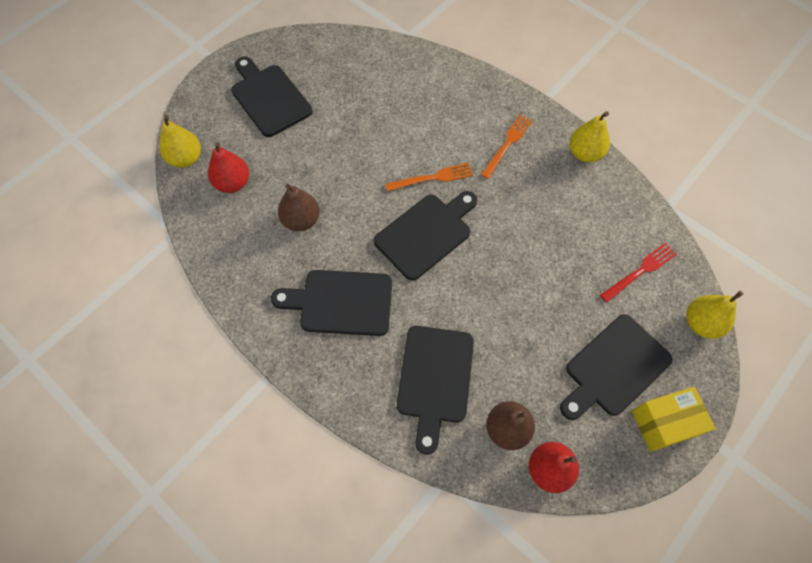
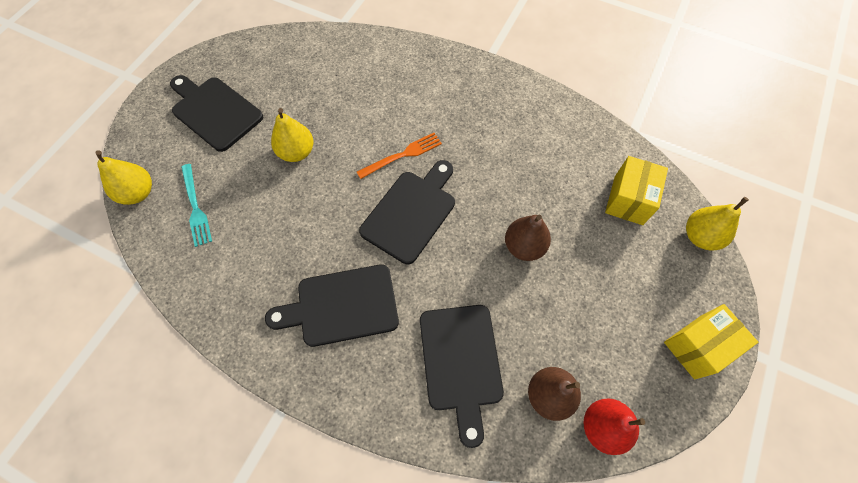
camera: 15 degrees left, 0 degrees up
red pear [208,142,249,193] -> turquoise fork [181,164,212,247]
brown pear [278,184,320,231] -> brown pear moved to [505,215,551,261]
orange fork [481,115,533,179] -> none
black cutting board [560,314,672,420] -> none
yellow pear [569,111,610,162] -> yellow pear moved to [271,108,313,162]
red fork [600,243,677,303] -> yellow box [605,156,668,225]

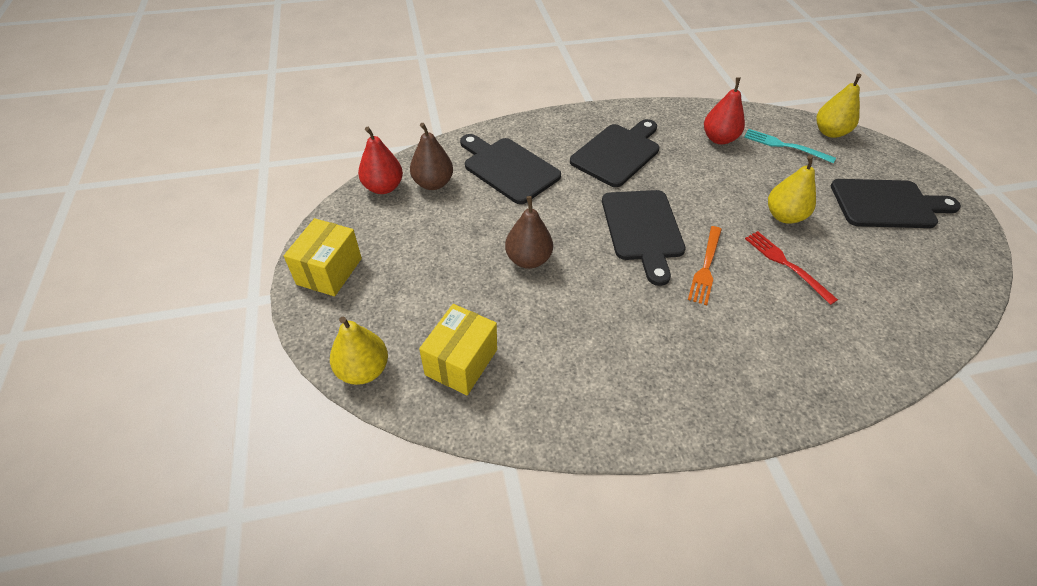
camera: 140 degrees right, 15 degrees down
yellow box [605,156,668,225] -> yellow box turned 45 degrees clockwise [419,304,497,395]
none -> red pear [704,77,745,145]
none -> red fork [745,231,838,305]

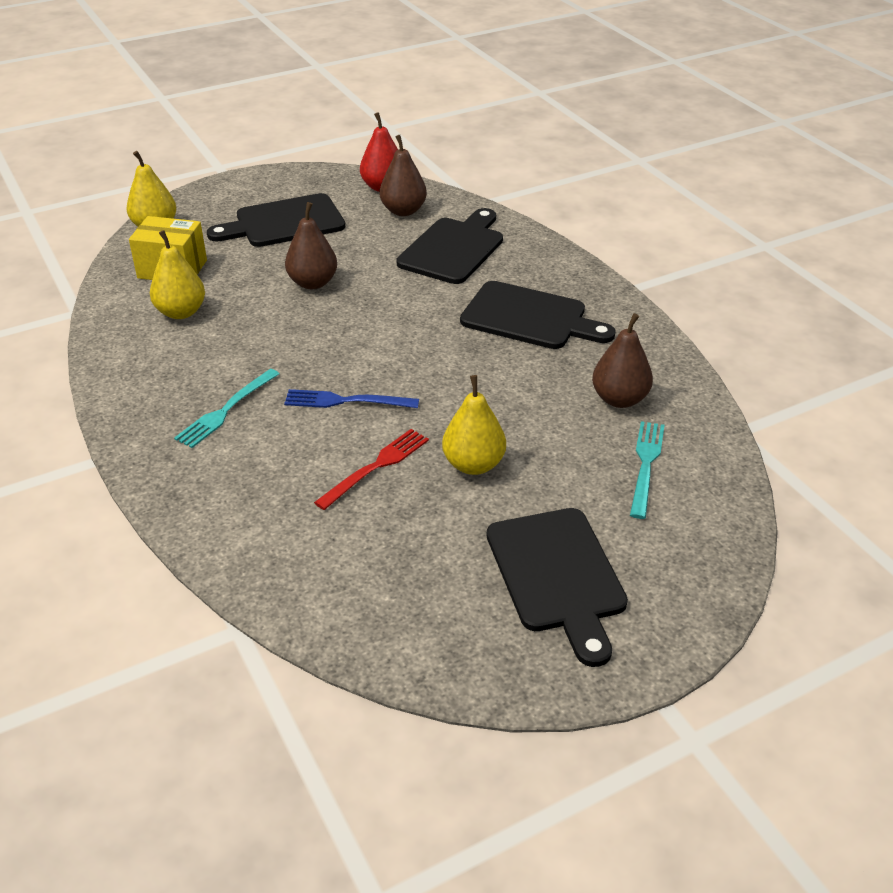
camera: 75 degrees right, 10 degrees down
yellow box [284,218,362,296] -> none
black cutting board [602,190,686,286] -> black cutting board moved to [207,193,345,247]
orange fork [688,226,722,305] -> blue fork [284,389,419,408]
red pear [704,77,745,145] -> brown pear [592,313,653,408]
yellow pear [816,74,861,138] -> yellow pear moved to [150,230,205,319]
none -> turquoise fork [174,369,279,448]

